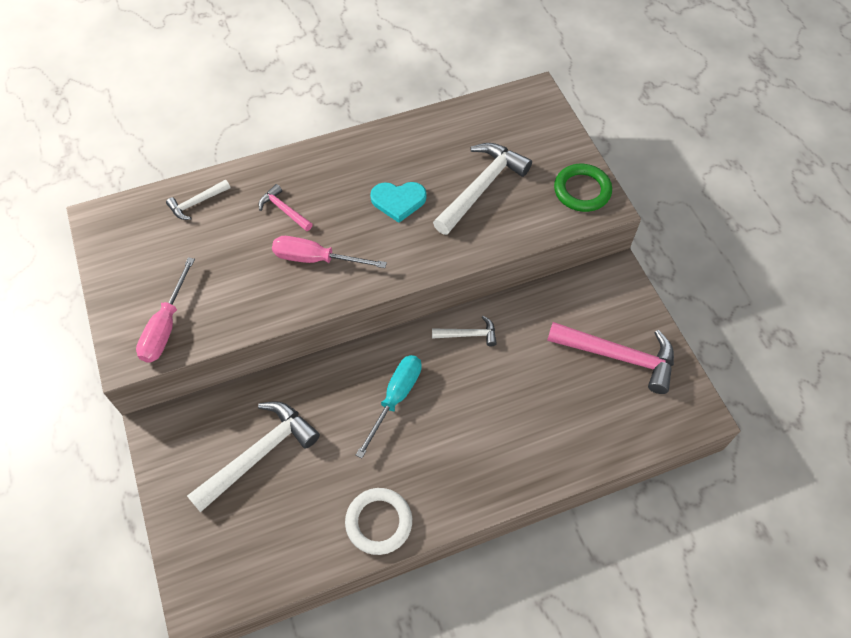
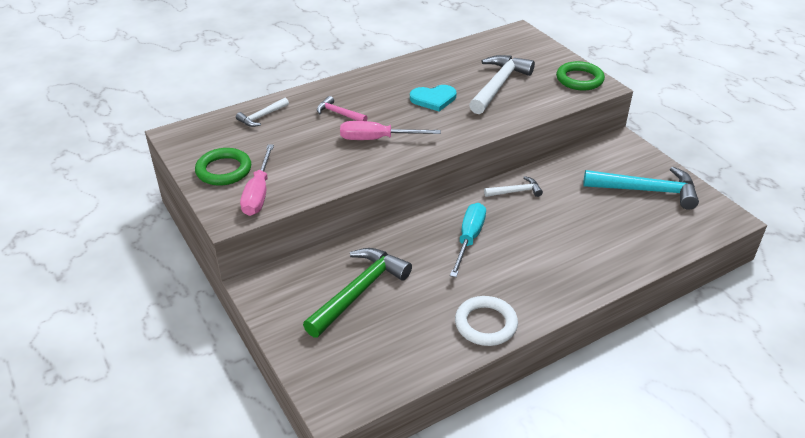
camera: 10 degrees left, 20 degrees down
white hammer [187,401,320,512] -> green hammer [303,248,412,338]
pink hammer [547,322,674,394] -> turquoise hammer [583,167,699,210]
none -> green ring [195,148,251,185]

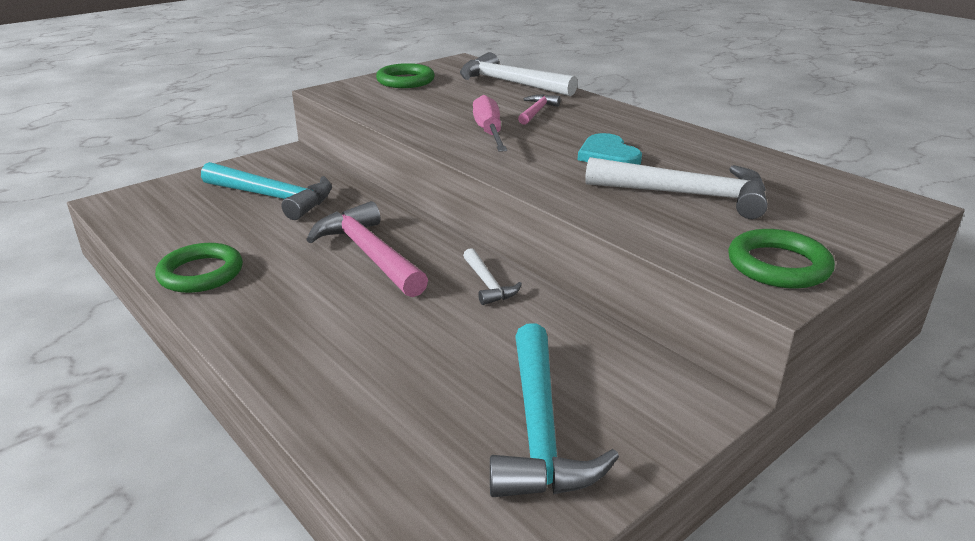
camera: 80 degrees right, 10 degrees down
white hammer [236,98,289,127] -> white hammer [460,52,578,96], size x1.94
pink screwdriver [240,144,274,216] -> none
green hammer [303,248,412,338] -> turquoise hammer [201,162,332,220]
turquoise screwdriver [450,203,486,277] -> pink hammer [306,201,428,297]
white ring [455,296,518,346] -> green ring [155,243,243,293]

